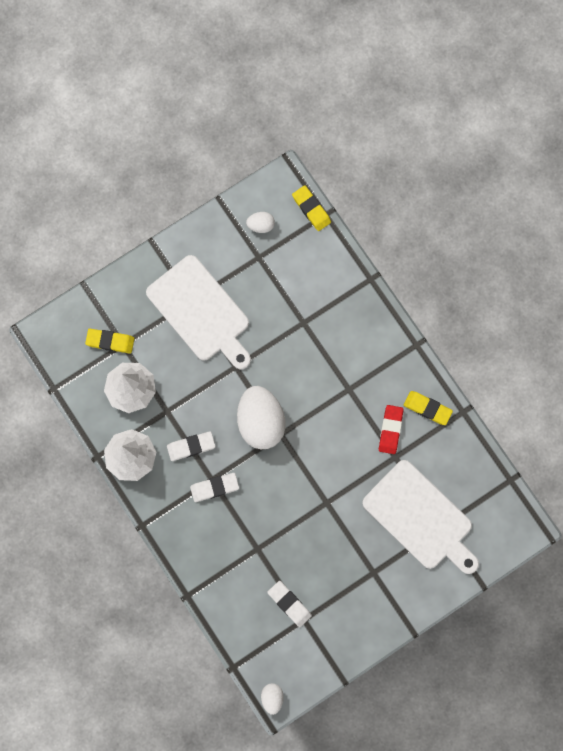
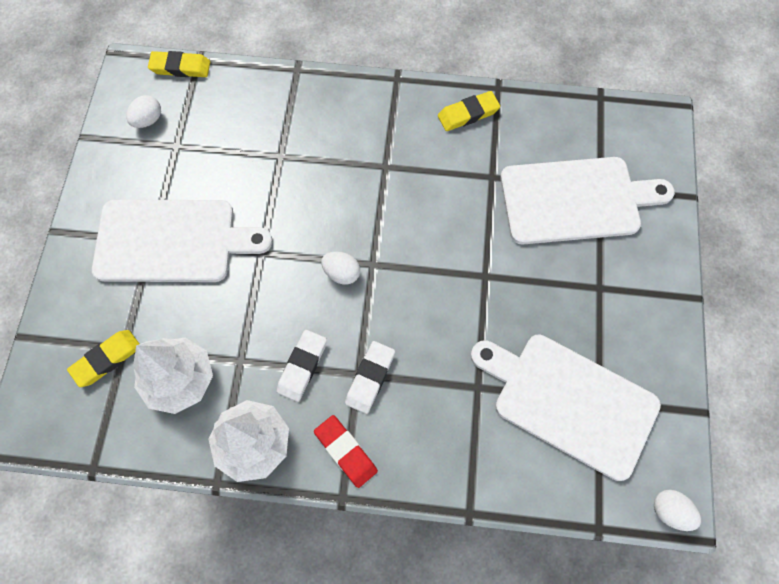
camera: 50 degrees left, 10 degrees down
white egg [237,386,286,449] -> white egg [321,252,360,285], size x0.46
white eraser [267,581,312,627] -> white cutting board [470,335,661,481]
red eraser [379,405,404,454] -> red eraser moved to [314,415,378,488]

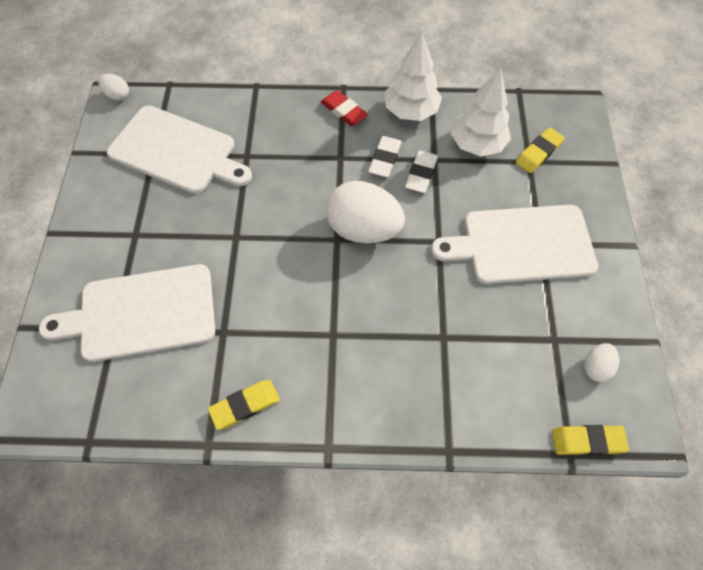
camera: 175 degrees right, 5 degrees down
white egg [321,252,360,285] -> white egg [326,181,405,243], size x2.17
white eraser [345,341,395,414] -> white eraser moved to [405,150,438,193]

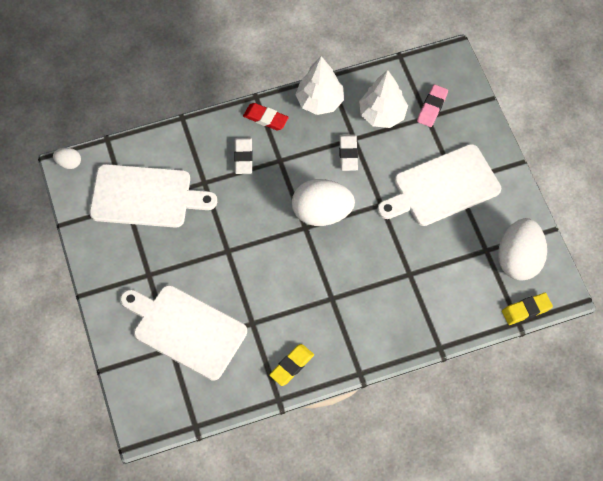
camera: 20 degrees left, 0 degrees up
white cutting board [39,264,215,362] -> white cutting board turned 60 degrees clockwise [120,285,247,381]
white eraser [368,136,402,177] -> white eraser moved to [234,138,253,174]
yellow eraser [516,128,565,173] -> pink eraser [417,84,448,127]
white egg [584,343,619,382] -> white egg [498,218,547,281], size x2.17

